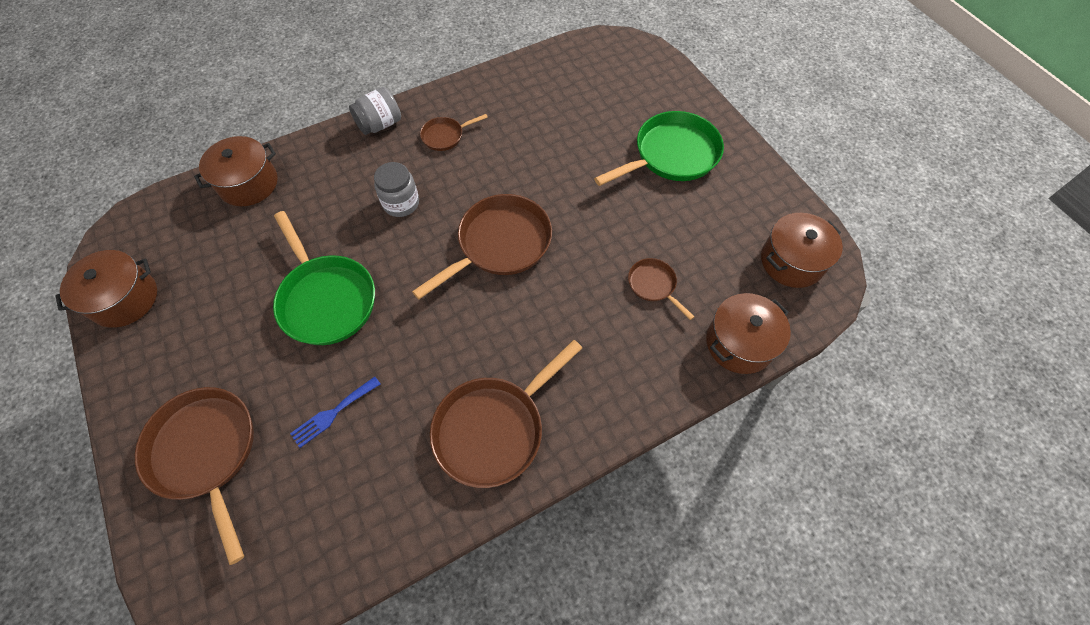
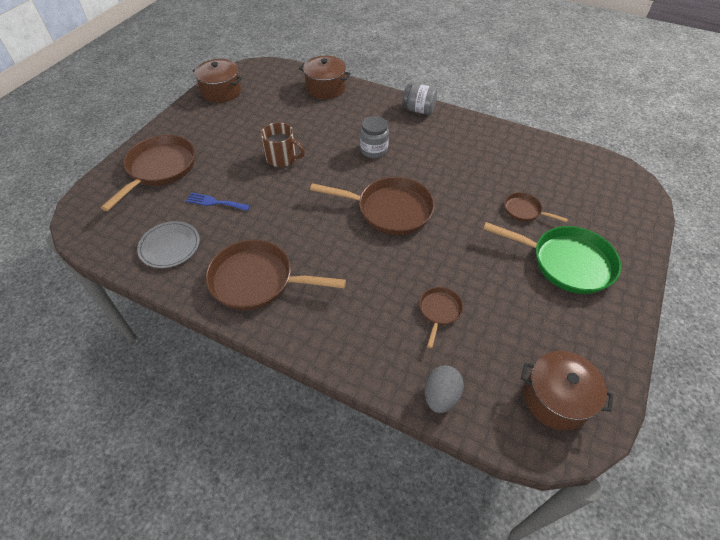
camera: 55 degrees right, 10 degrees down
green pan [273,211,375,345] -> brown mug [261,122,305,167]
brown pan [420,114,488,151] -> brown pan moved to [504,192,568,222]
brown pot [706,293,791,374] -> grey egg [425,365,464,413]
none -> grey plate [137,221,200,268]

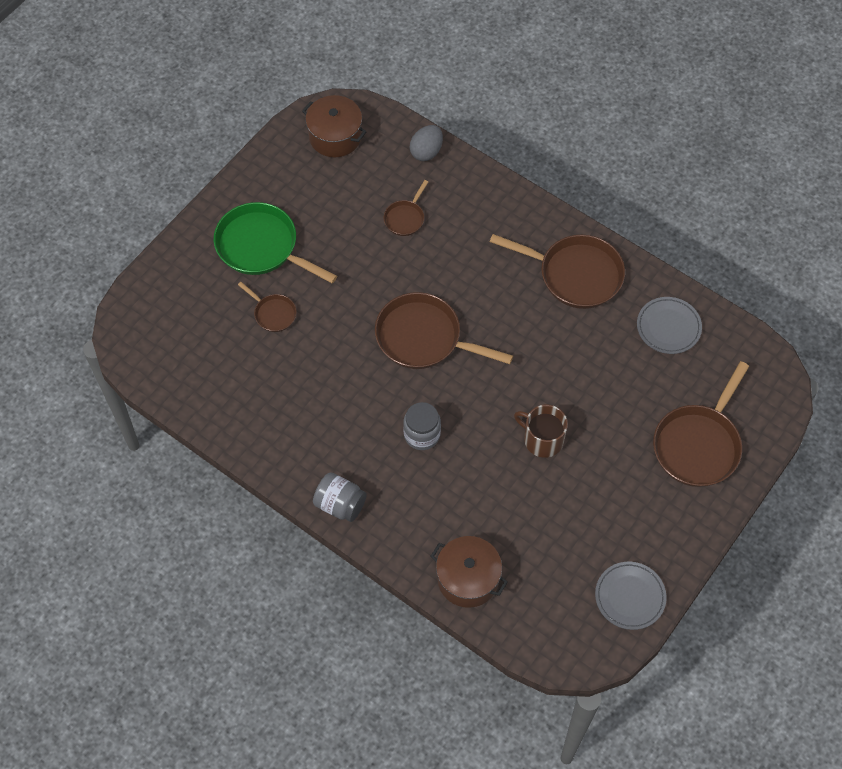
camera: 170 degrees left, 10 degrees up
blue fork [186,192,250,211] -> none
brown pot [193,59,242,103] -> grey plate [595,562,667,630]

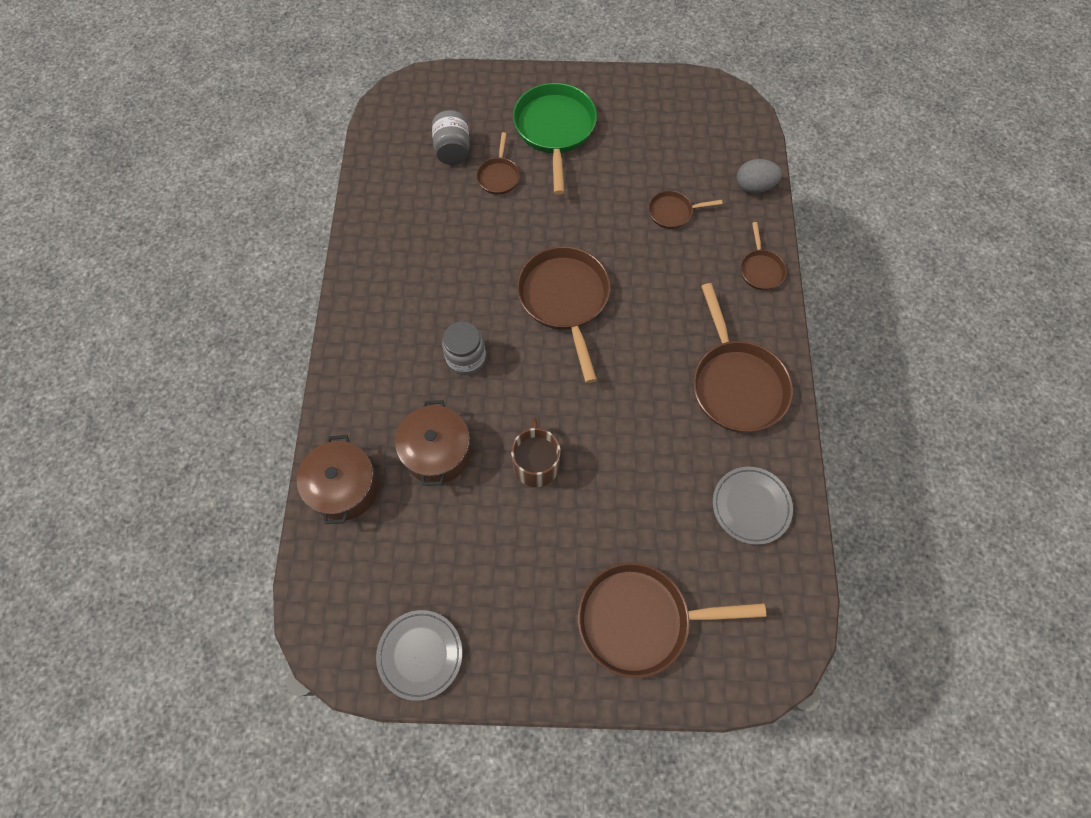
camera: 55 degrees right, 5 degrees up
brown pot [302,95,366,157] -> brown pot moved to [395,400,471,486]
grey jar [313,472,367,522] -> grey jar moved to [432,110,470,165]
none -> brown pan [741,222,787,290]

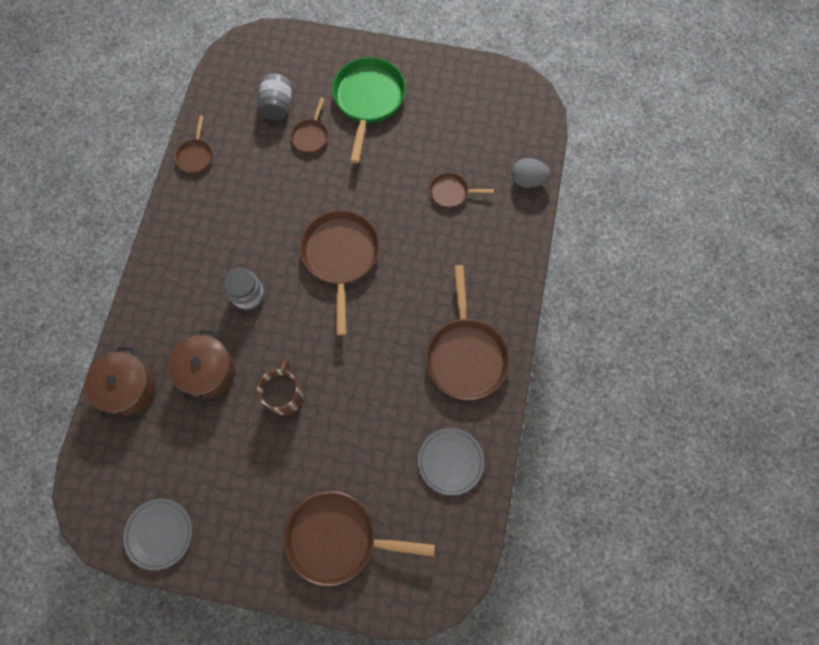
camera: 10 degrees right, 5 degrees up
brown pan [741,222,787,290] -> brown pan moved to [175,116,213,174]

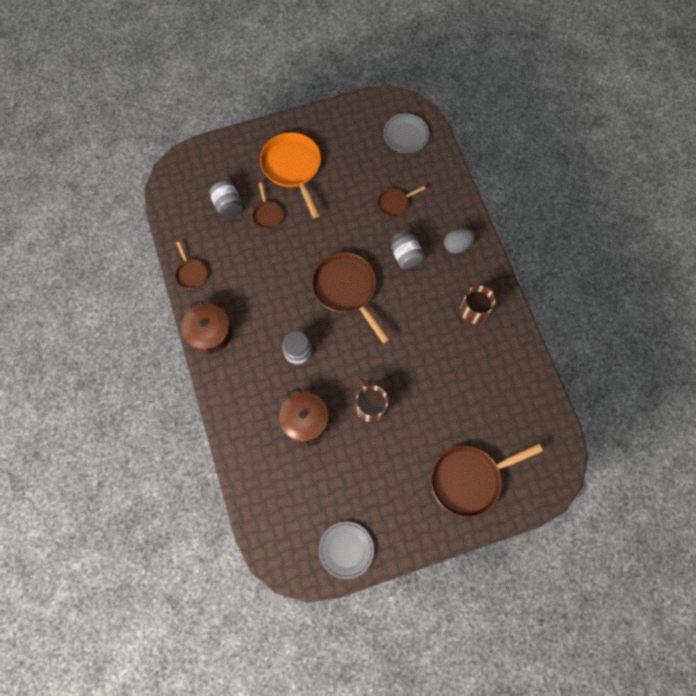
camera: 30 degrees left, 0 degrees up
brown pot [84,346,156,420] -> brown pot moved to [181,300,232,355]
green pan [332,57,406,163] -> orange pan [260,132,321,218]
grey plate [418,428,484,495] -> grey plate moved to [383,113,429,153]
brown pan [426,265,509,400] -> brown mug [460,286,500,324]
grey egg [511,158,551,188] -> grey egg moved to [444,228,475,254]
none -> grey jar [390,230,424,269]

